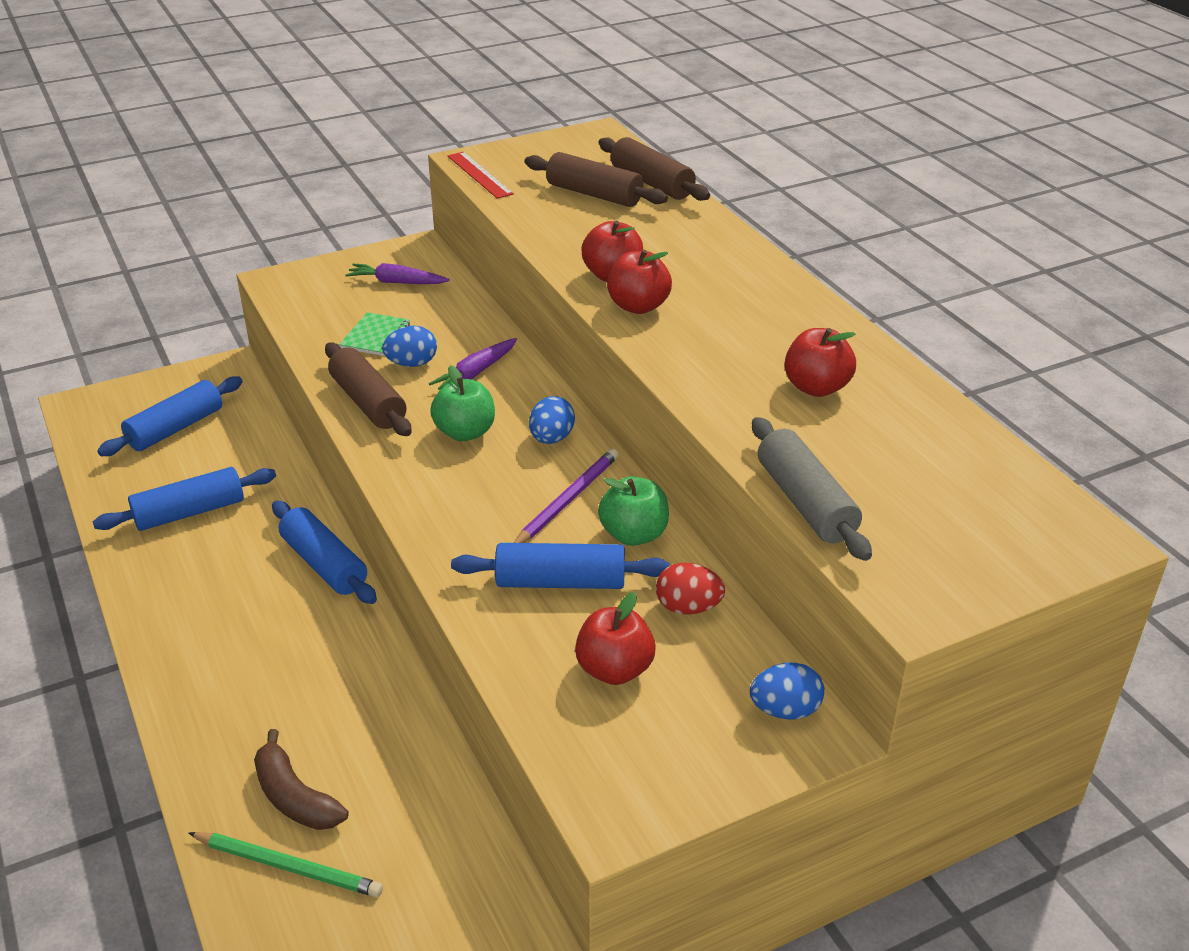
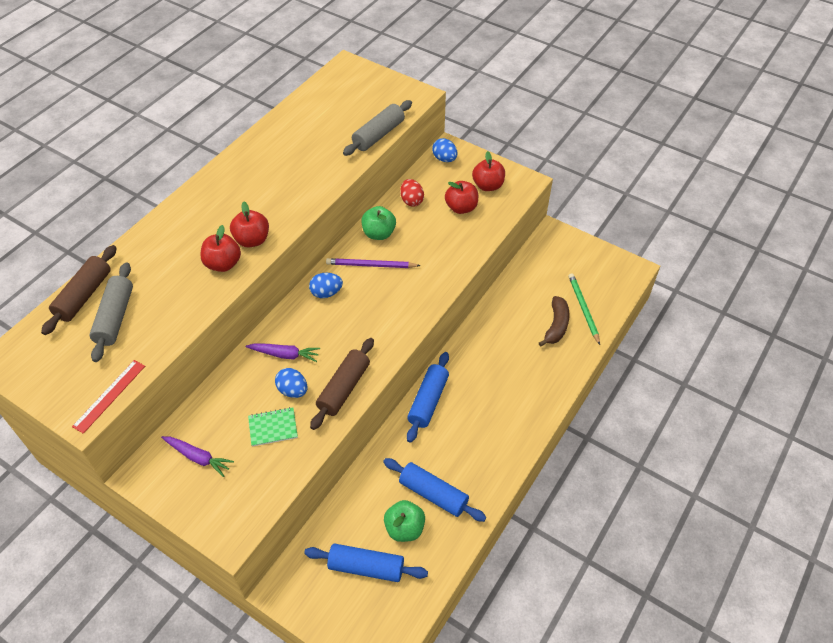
camera: 120 degrees left, 15 degrees up
purple carrot [345,263,450,284] -> purple carrot turned 45 degrees counterclockwise [161,436,234,477]
green apple [430,365,495,441] -> green apple moved to [384,500,425,542]
blue rolling pin [451,543,670,589] -> none
brown rolling pin [525,152,668,207] -> grey rolling pin [89,262,133,362]
red apple [784,328,856,397] -> red apple moved to [472,151,505,191]

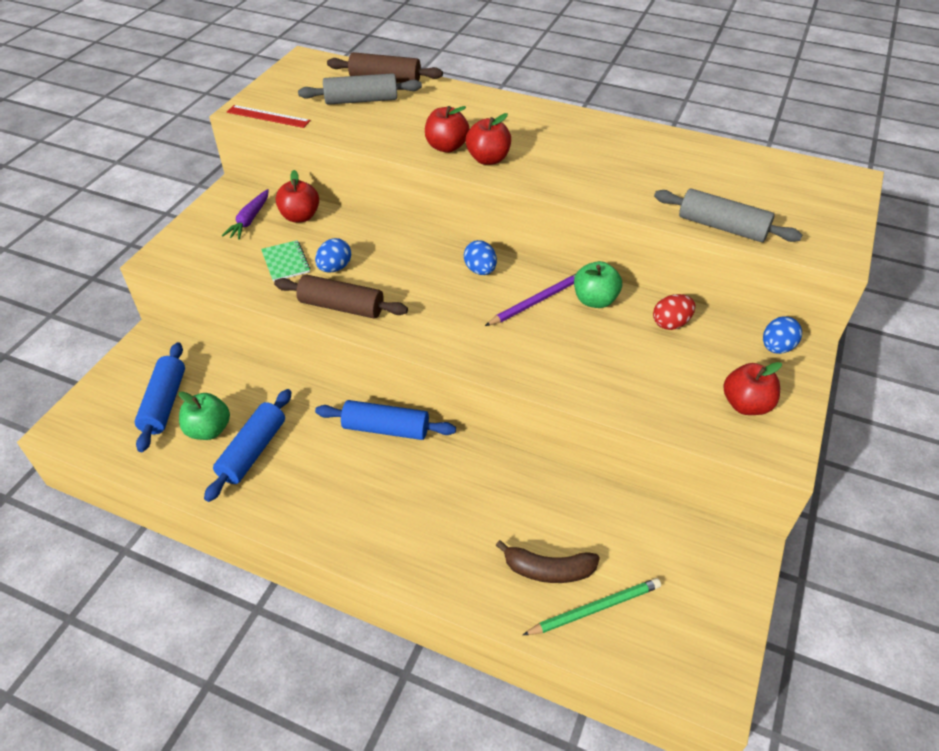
camera: 80 degrees right, 5 degrees down
purple carrot [246,343,320,362] -> none
purple pencil [326,258,421,268] -> purple pencil turned 60 degrees clockwise [485,274,576,326]
red apple [445,181,478,214] -> red apple moved to [276,170,319,223]

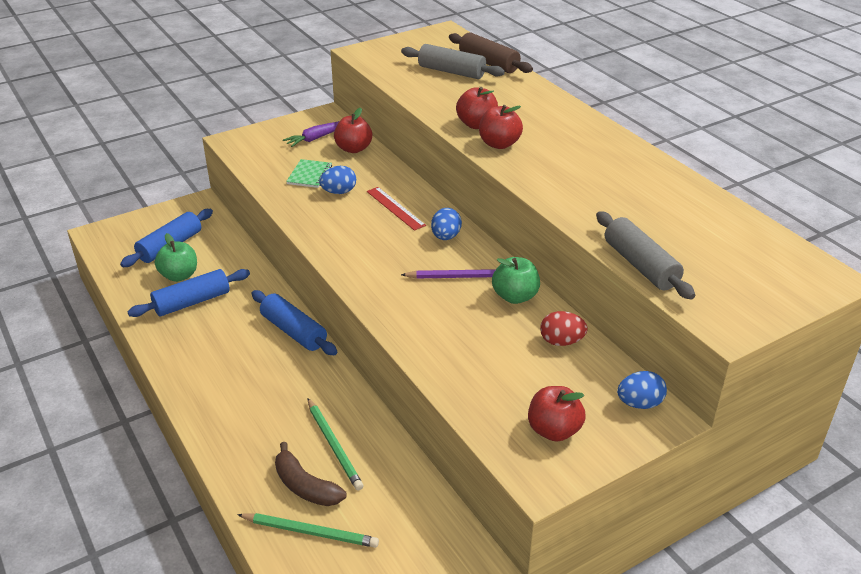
camera: 35 degrees right, 10 degrees down
red ruler [227,105,311,128] -> red ruler moved to [367,187,426,231]
brown rolling pin [274,275,408,319] -> none
none -> green pencil [307,398,364,490]

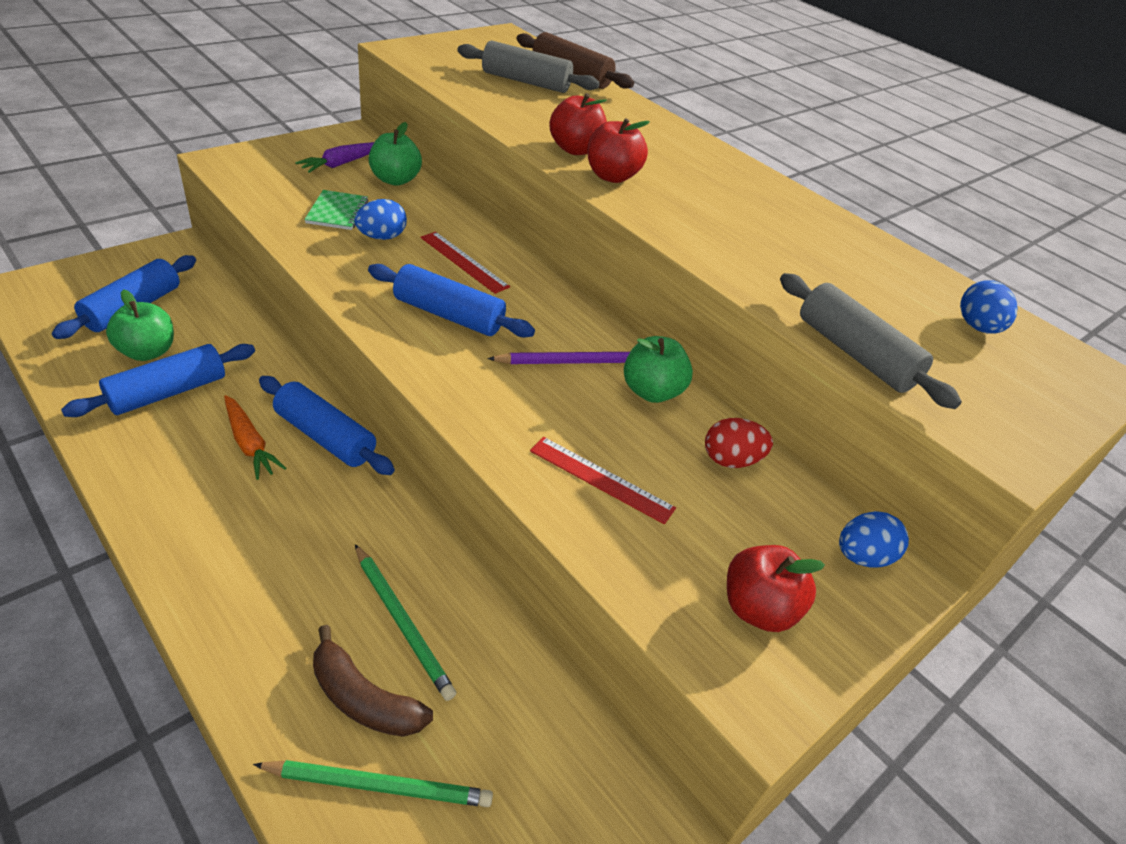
camera: 15 degrees left, 5 degrees up
red apple [334,108,372,153] -> green apple [369,122,422,186]
blue egg [431,208,462,240] -> blue egg moved to [960,280,1017,334]
none -> orange carrot [224,395,286,480]
none -> blue rolling pin [368,264,535,337]
none -> red ruler [530,437,676,524]

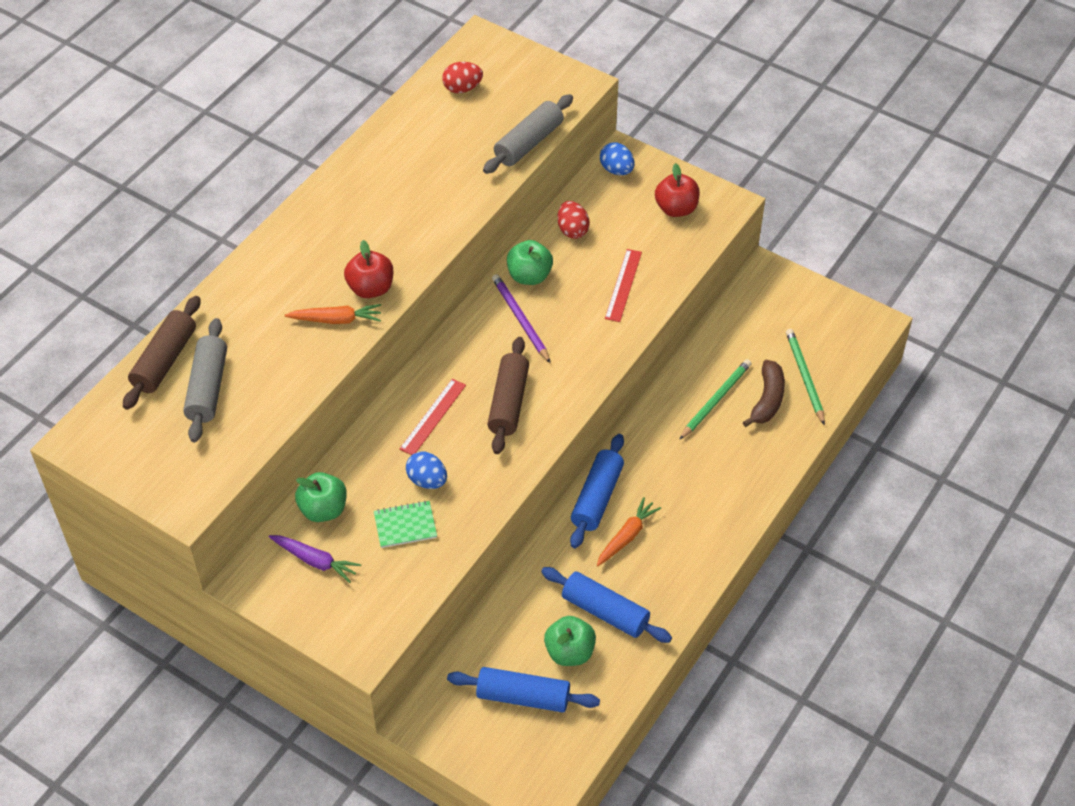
camera: 100 degrees left, 10 degrees up
blue rolling pin [368,264,535,337] -> brown rolling pin [487,337,529,454]
red apple [549,93,607,155] -> orange carrot [285,304,381,324]
blue egg [960,280,1017,334] -> red egg [442,62,483,93]

